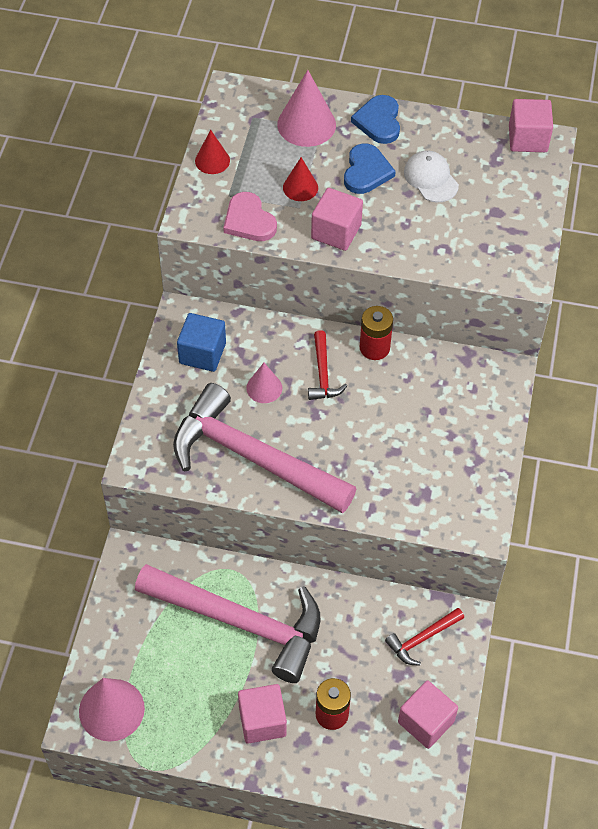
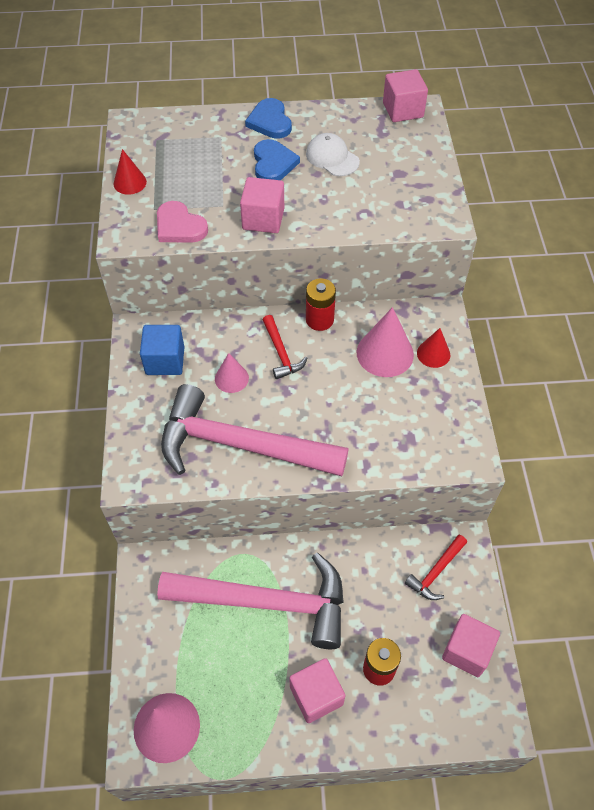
camera: 15 degrees left, 0 degrees up
pink cone [277,70,336,147] -> pink cone moved to [356,307,414,377]
red cone [283,157,318,201] -> red cone moved to [417,328,451,368]

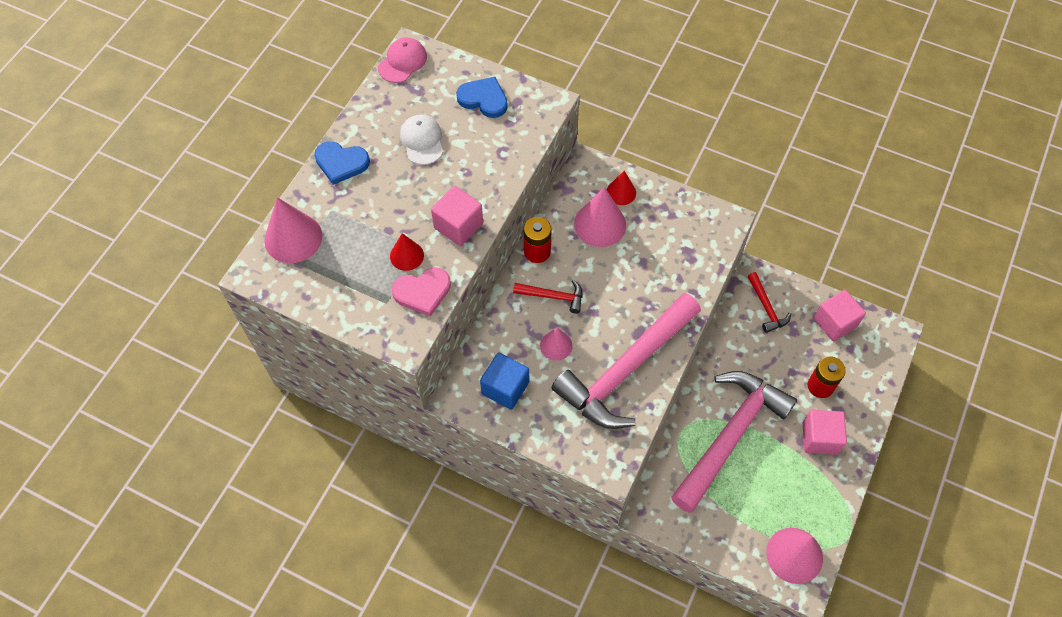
camera: 60 degrees left, 5 degrees up
red cone [113,149,147,195] -> red cone moved to [390,233,424,271]
blue heart [254,139,300,180] -> blue heart moved to [456,77,508,118]
white cap [306,133,360,176] -> white cap turned 90 degrees clockwise [400,115,443,165]
pink cube [383,69,428,122] -> pink cap [378,37,427,83]
none -> pink cone [264,197,322,263]

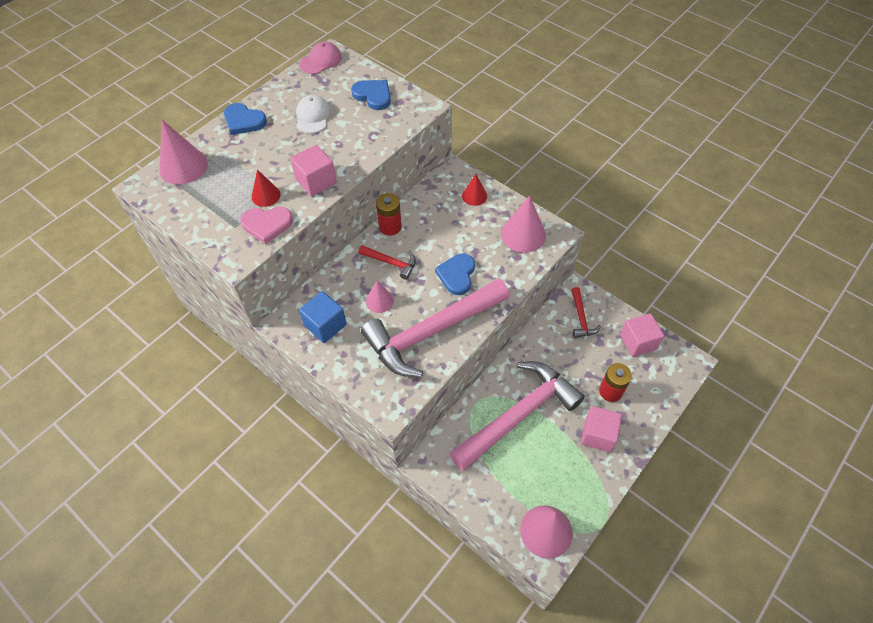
camera: 15 degrees right, 5 degrees down
pink cone [574,187,626,247] -> pink cone moved to [501,195,546,253]
none -> blue heart [435,254,475,295]

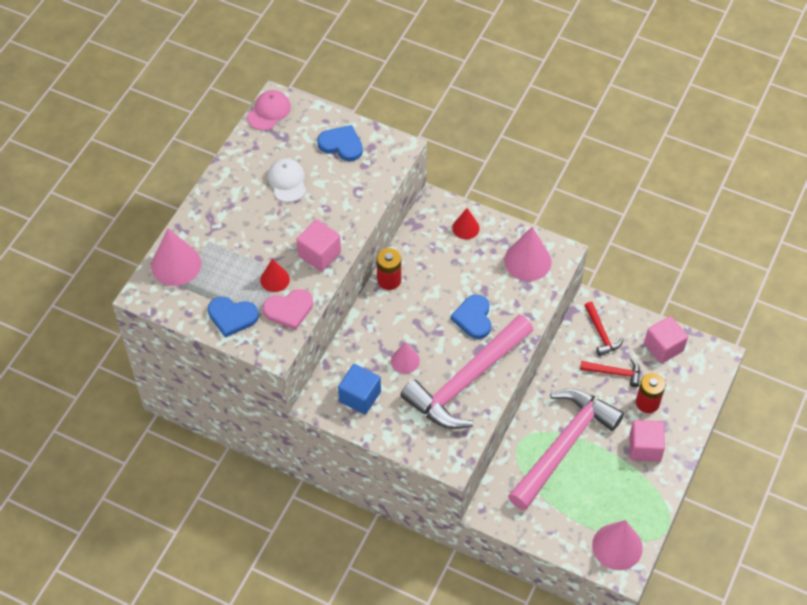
camera: 15 degrees left, 0 degrees up
blue heart [224,103,267,135] -> blue heart moved to [208,297,259,337]
red hammer [358,245,416,280] -> red hammer moved to [580,358,640,387]

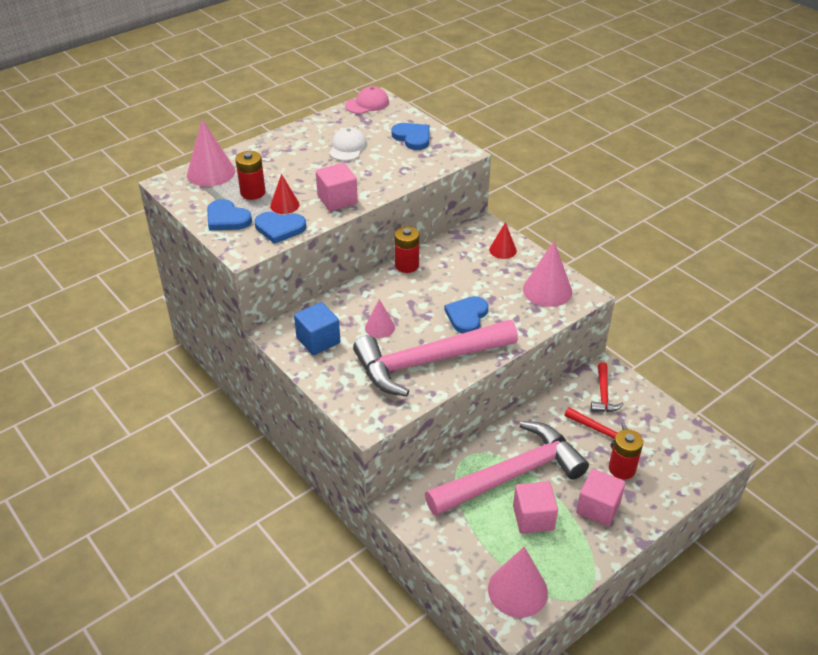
camera: 25 degrees right, 15 degrees down
pink heart [263,289,313,330] -> blue heart [255,212,306,244]
pink cube [644,316,688,364] -> pink cube moved to [513,481,558,534]
none -> red battery [235,151,265,200]

